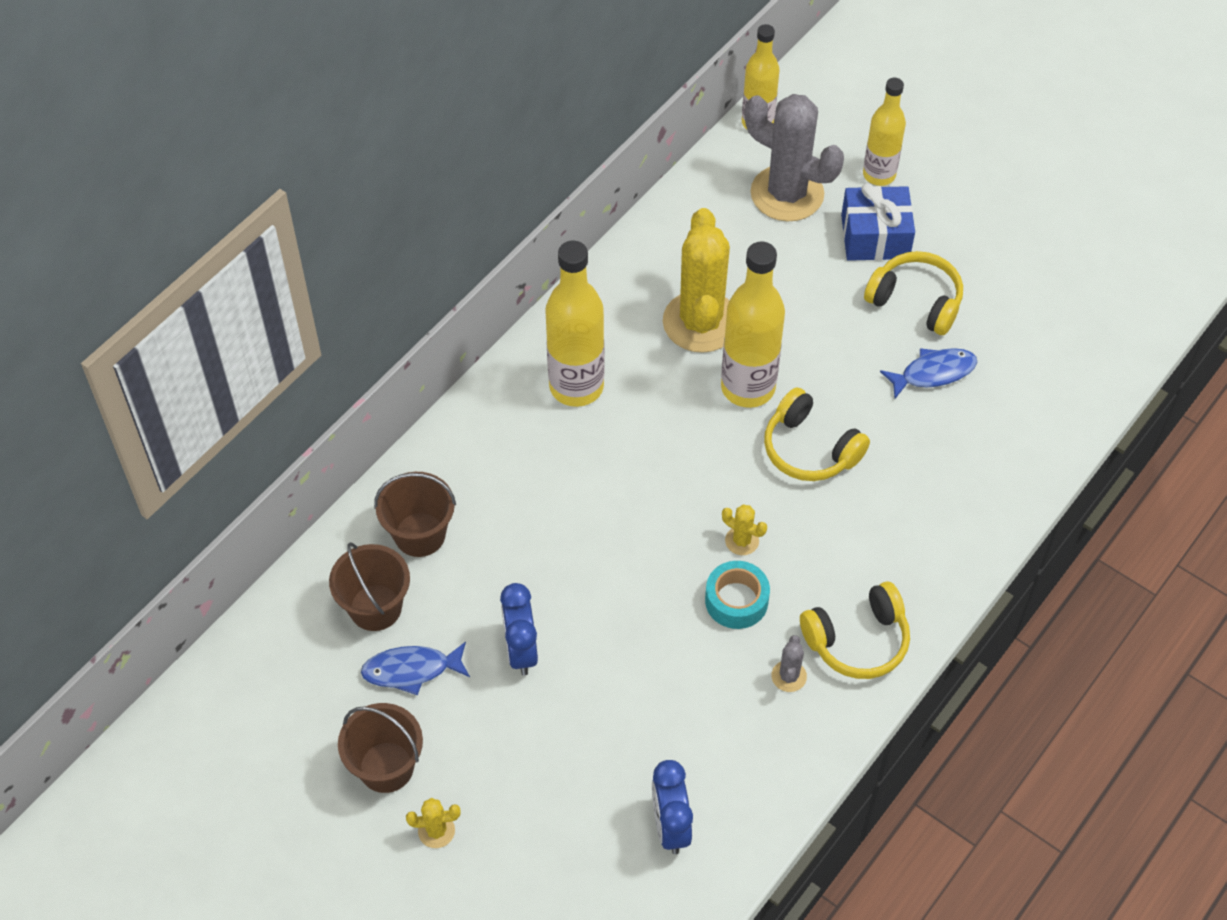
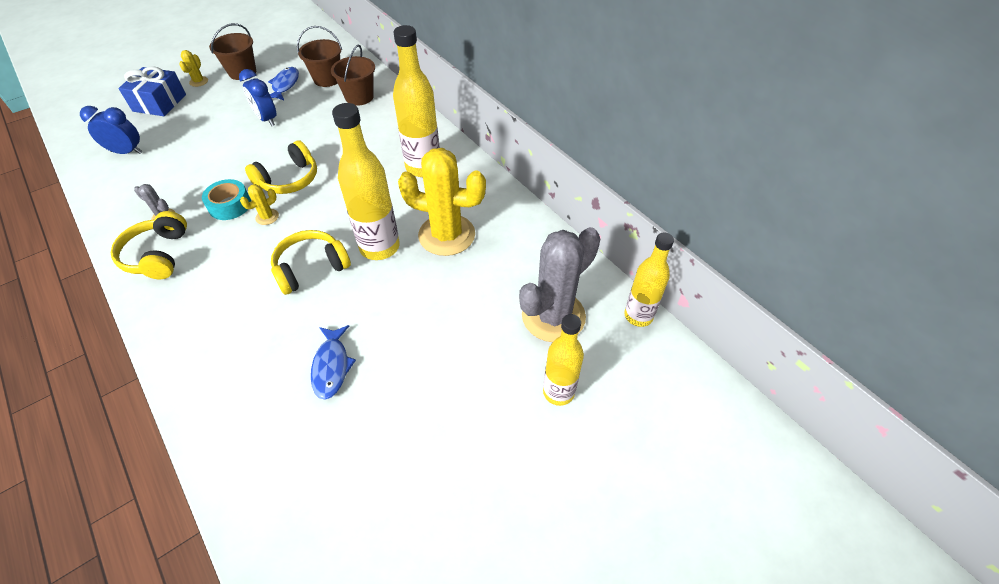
camera: 105 degrees right, 5 degrees down
blue clock [500,583,538,676] -> blue clock turned 135 degrees counterclockwise [239,69,277,126]
blue gift [841,183,915,261] -> blue gift moved to [118,66,186,116]
yellow headphones [864,251,963,335] -> yellow headphones moved to [245,140,317,194]

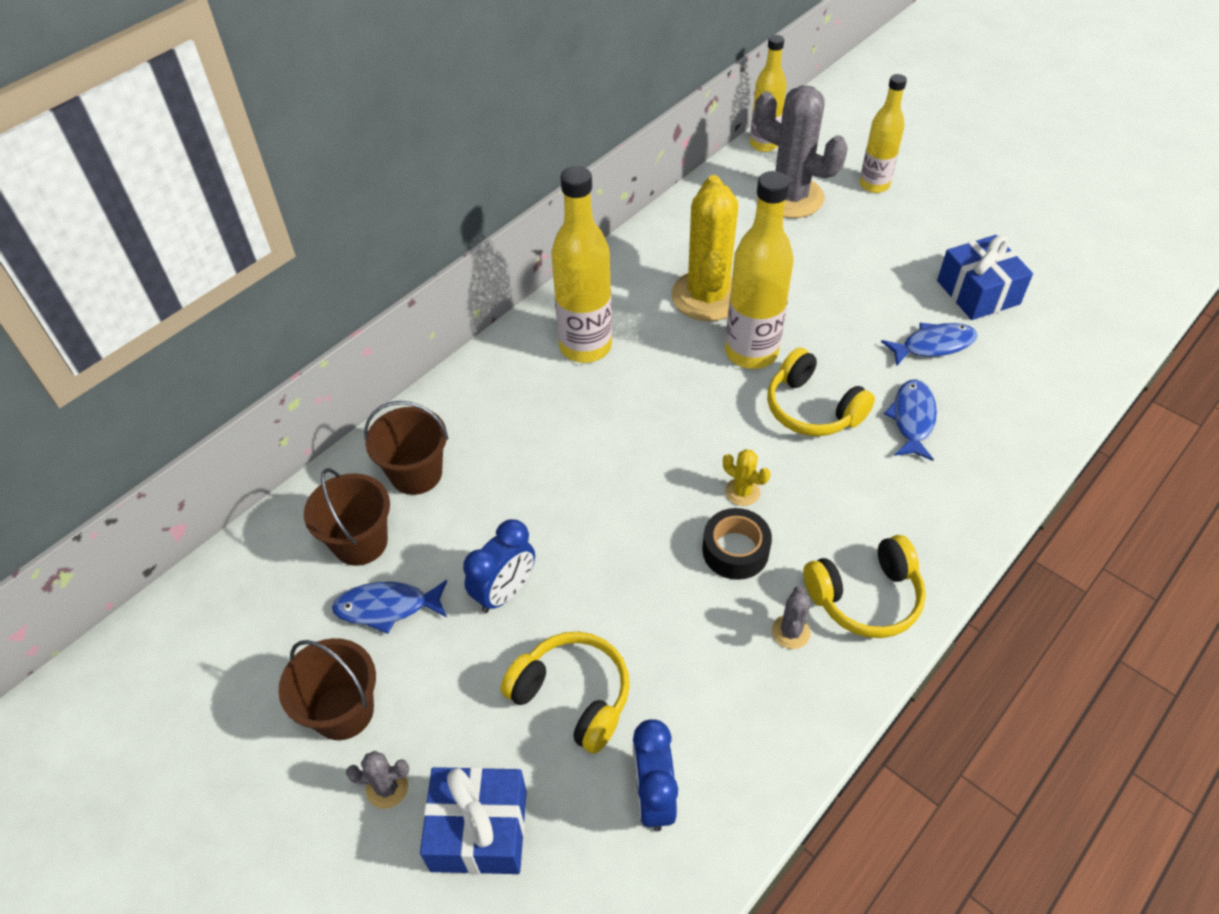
camera: 100 degrees left, 0 degrees up
yellow cactus [179,50,208,87] -> grey cactus [346,751,409,809]
turquoise tape [202,179,251,220] -> black tape [702,508,772,580]
yellow headphones [245,140,317,194] -> yellow headphones moved to [501,632,630,754]
none -> blue fish [884,379,937,461]
none -> blue gift [937,235,1033,320]

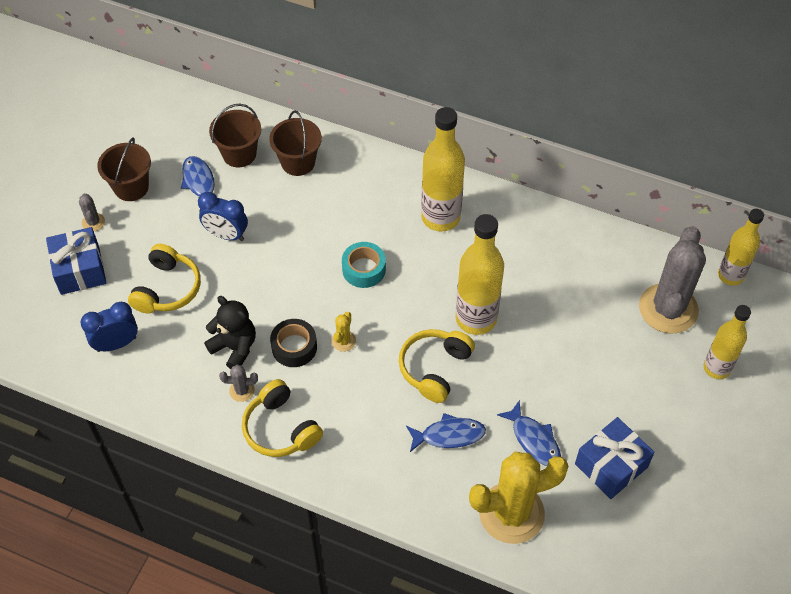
camera: 70 degrees right, 5 degrees up
yellow cactus [671,175,738,321] -> yellow cactus moved to [469,452,569,544]
none -> black teddy bear [204,296,256,369]
none -> turquoise tape [342,242,386,288]

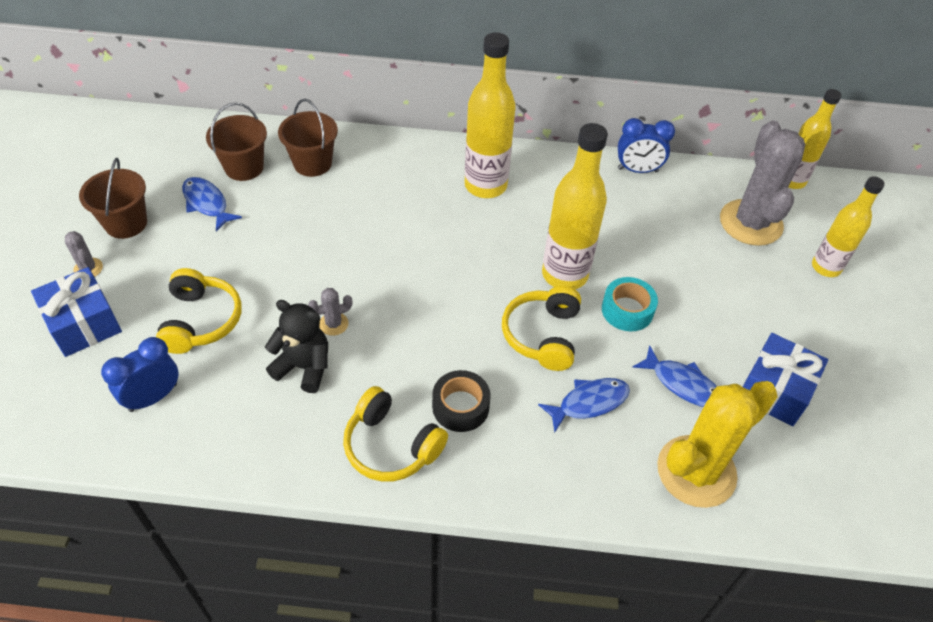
camera: 20 degrees left, 5 degrees down
blue clock [198,192,248,241] -> blue clock moved to [618,118,675,173]
grey cactus [219,365,258,402] -> grey cactus moved to [308,288,352,336]
black tape [270,319,317,367] -> black tape moved to [432,370,491,432]
yellow cactus [331,312,356,352] -> none
turquoise tape [342,242,386,288] -> turquoise tape moved to [602,277,658,331]

